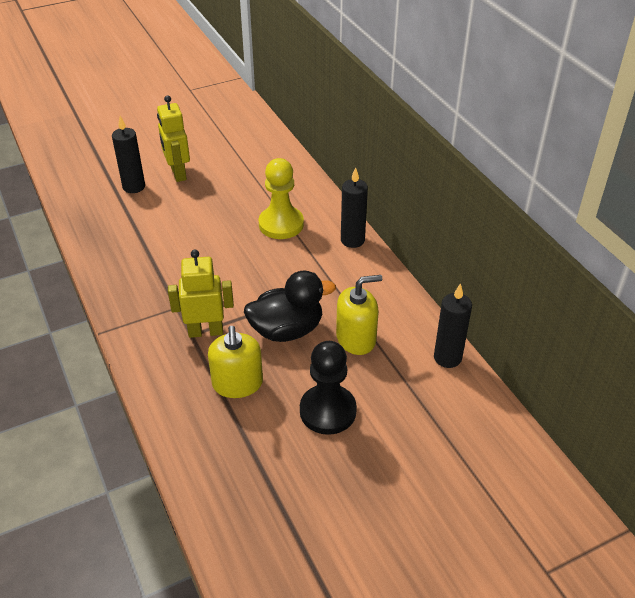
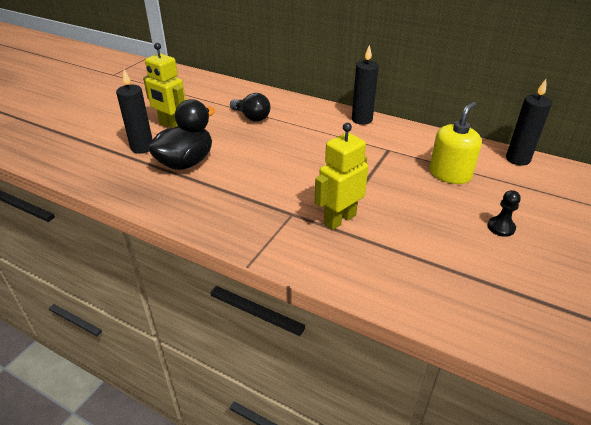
camera: 35 degrees left, 5 degrees down
yellow soap dispenser [208,326,263,398] -> none
black duck [244,270,336,342] -> black duck moved to [148,99,215,170]
yellow pawn [259,158,304,239] -> none
black pawn [300,341,357,435] -> black pawn [487,190,521,237], size x0.50
none -> black light bulb [230,93,270,122]

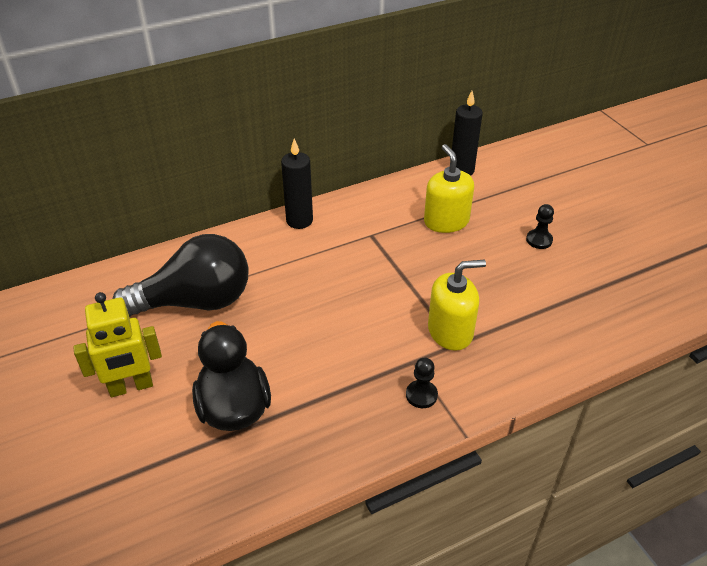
camera: 55 degrees left, 5 degrees up
black candle [116,69,153,154] -> none
black light bulb [230,93,270,122] -> black light bulb [112,234,249,317], size x1.85
yellow robot [315,123,368,230] -> yellow soap dispenser [428,260,486,351]
none -> black pawn [406,357,438,408]

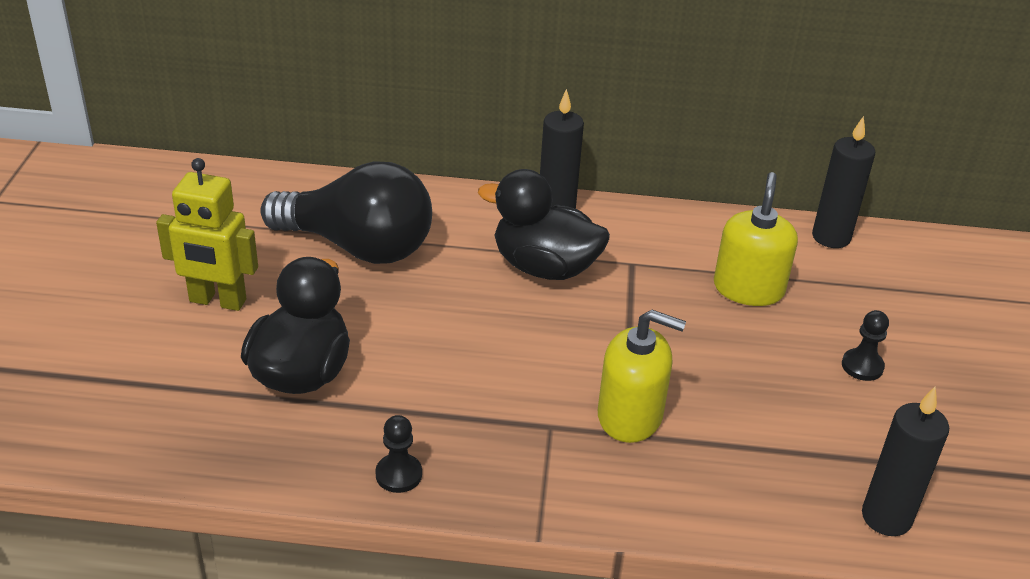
camera: 30 degrees right, 5 degrees down
black pawn [406,357,438,408] -> black pawn moved to [375,415,422,493]
none -> black duck [478,169,610,280]
none -> black candle [862,387,949,536]

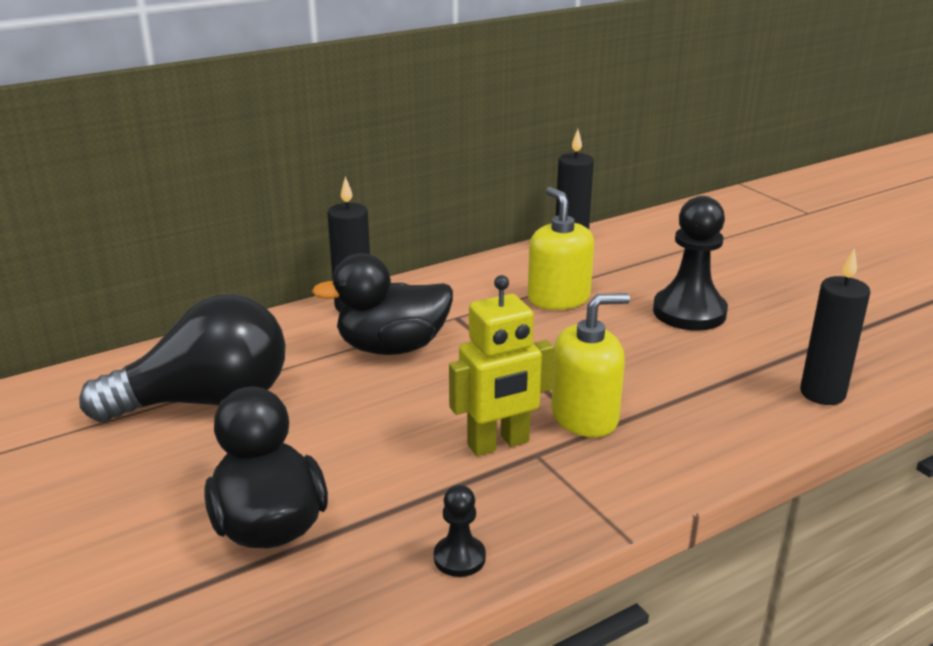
camera: 35 degrees left, 10 degrees down
yellow robot [156,158,258,311] -> yellow robot moved to [449,275,554,456]
black pawn [842,310,889,381] -> black pawn [653,196,728,331], size x2.02

